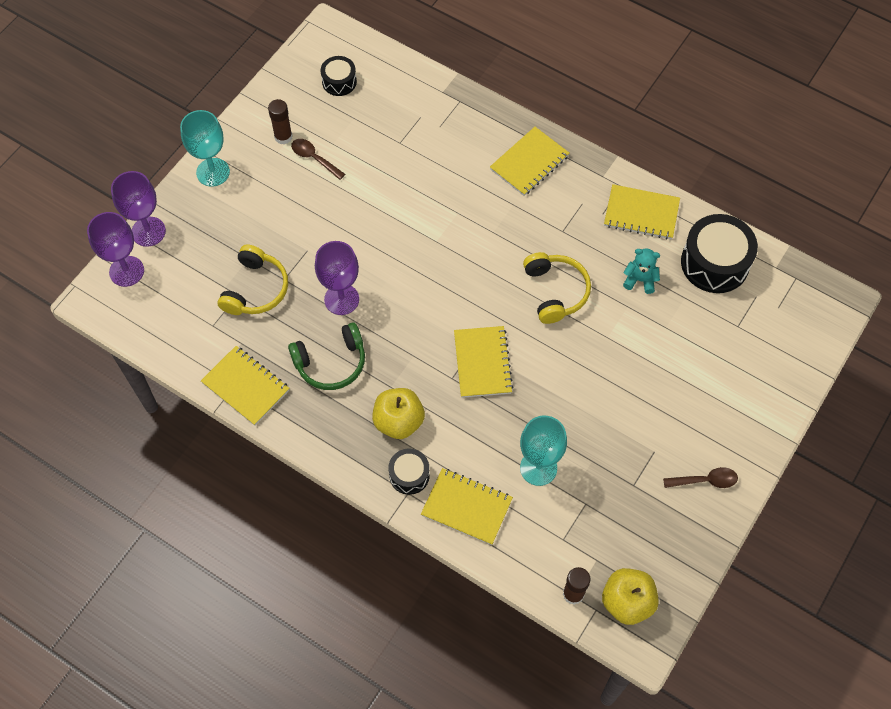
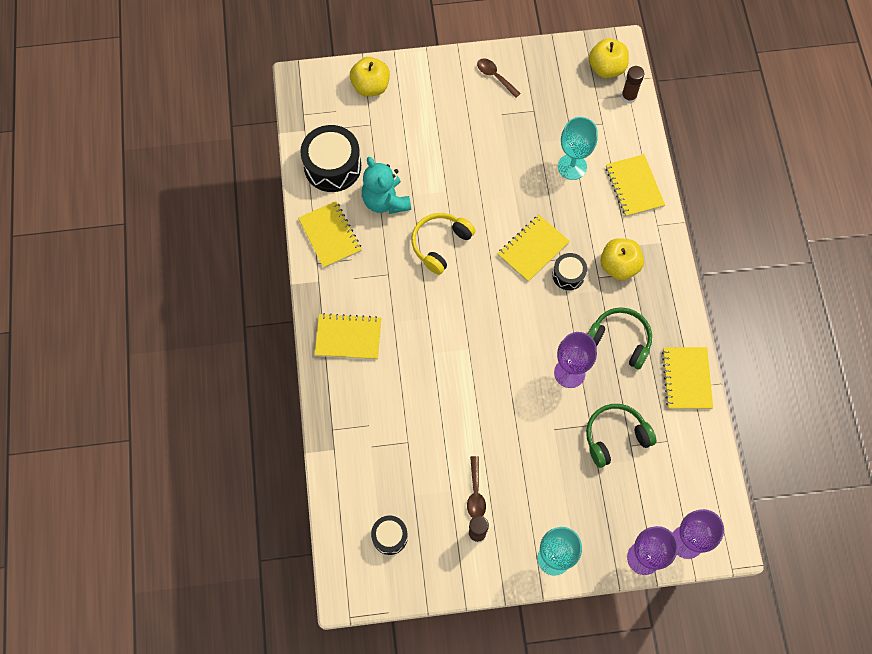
camera: 130 degrees left, 5 degrees up
yellow headphones [218,244,288,315] -> green headphones [586,404,656,468]
black drum [388,449,430,495] -> black drum moved to [552,253,587,290]
turquoise teddy bear [623,248,660,294] -> turquoise teddy bear [362,157,411,214], size x1.69
none -> yellow apple [350,57,390,97]

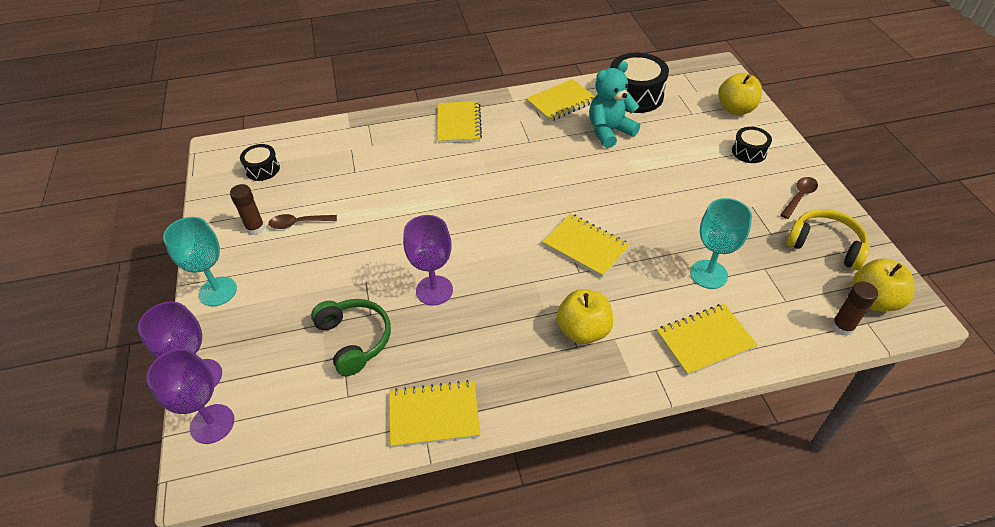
camera: 85 degrees right, 20 degrees down
yellow headphones [412,213,476,275] -> yellow headphones moved to [786,209,870,270]
black drum [552,253,587,290] -> black drum moved to [732,127,772,163]
green headphones [588,307,652,370] -> none

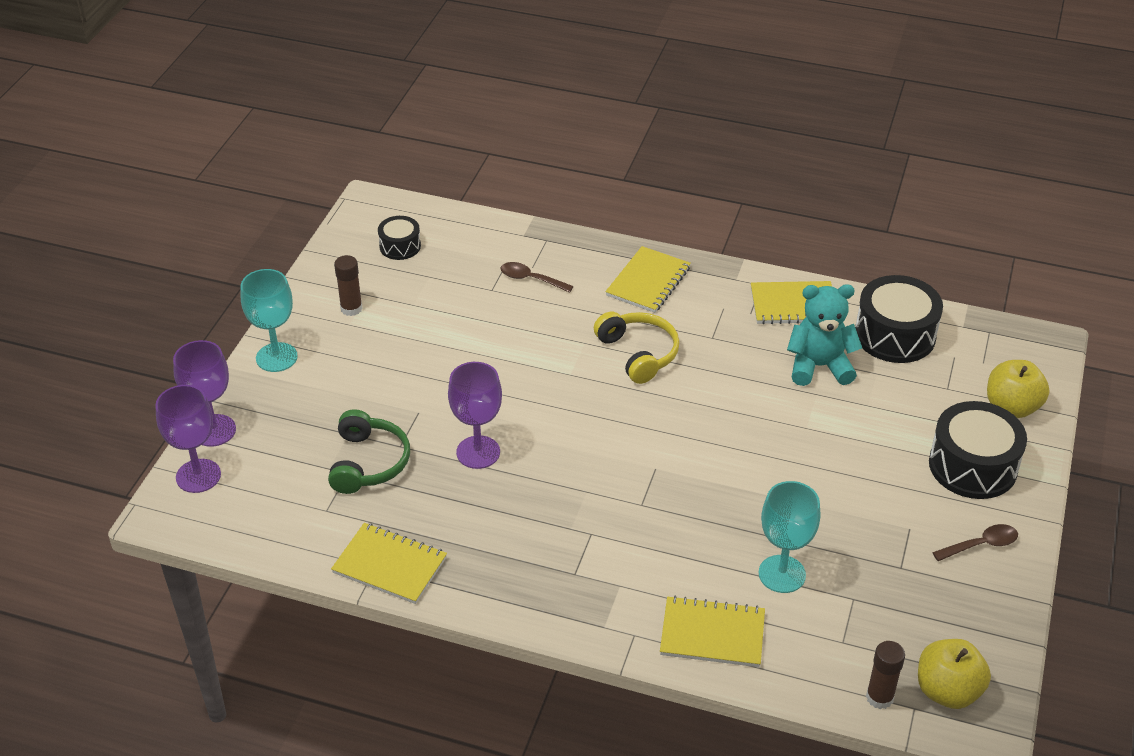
camera: 30 degrees right, 5 degrees down
brown spoon [269,214,337,229] -> brown spoon moved to [501,262,574,293]
yellow notebook [542,213,630,278] -> none
yellow apple [556,289,613,344] -> none
black drum [732,127,772,163] -> black drum [929,401,1027,499], size x1.83
yellow headphones [786,209,870,270] -> yellow headphones moved to [594,312,679,384]

